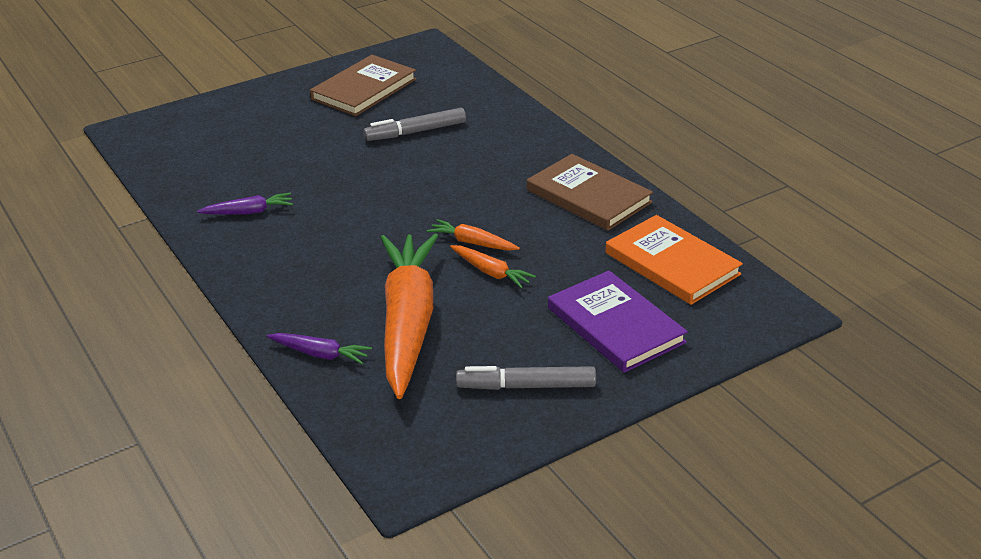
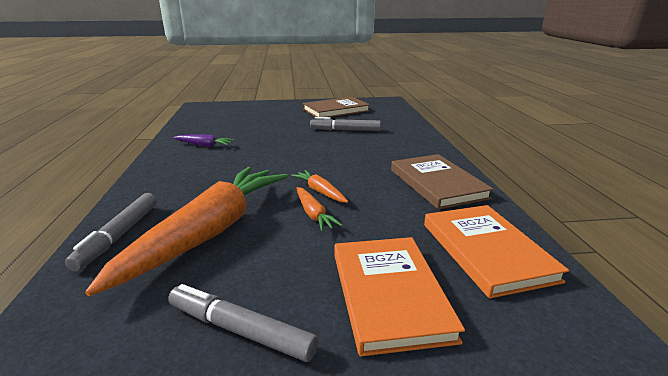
camera: 25 degrees right, 10 degrees down
purple carrot [267,333,372,364] -> grey marker [65,193,157,271]
purple book [548,271,688,373] -> orange book [334,237,465,356]

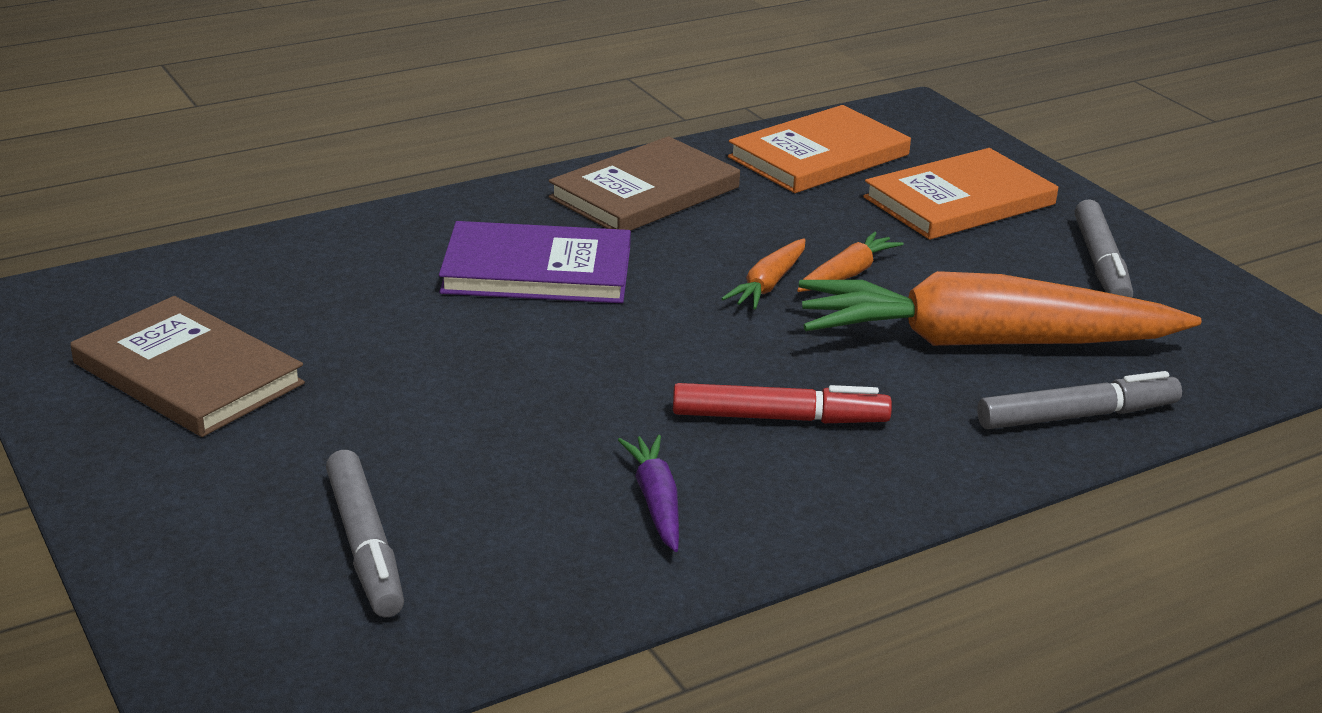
camera: 115 degrees left, 5 degrees up
grey marker [310,117,381,131] -> grey marker moved to [326,450,404,617]
none -> purple book [439,221,631,303]
none -> red marker [673,383,892,423]

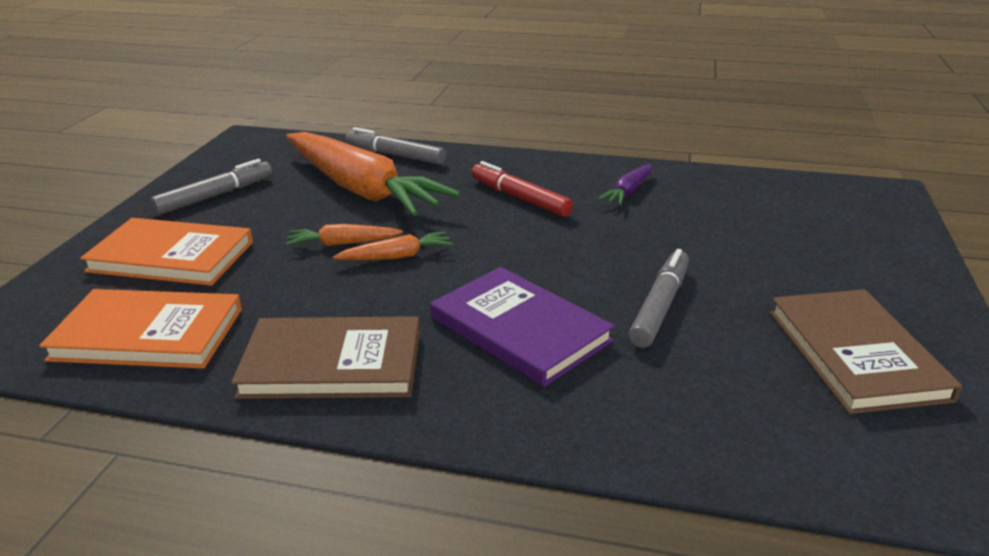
camera: 135 degrees left, 0 degrees up
grey marker [326,450,404,617] -> grey marker moved to [629,249,689,348]

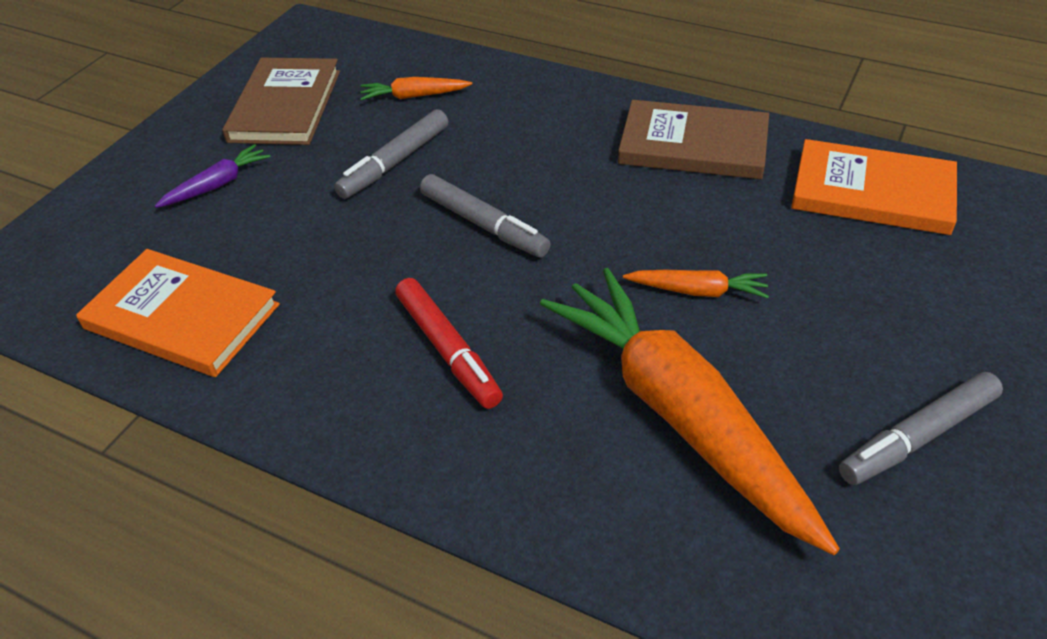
camera: 165 degrees left, 15 degrees up
orange book [80,218,253,286] -> orange book moved to [76,249,280,377]
orange carrot [333,231,453,260] -> orange carrot moved to [360,77,472,100]
grey marker [345,127,446,165] -> grey marker moved to [420,174,551,257]
purple book [431,267,615,387] -> none
purple carrot [598,164,652,205] -> purple carrot moved to [155,144,270,208]

